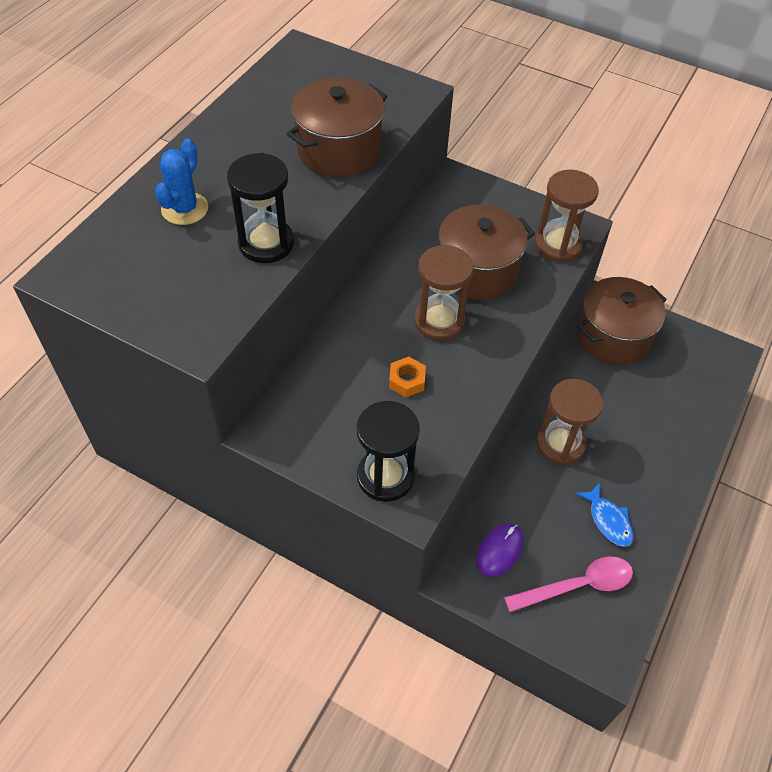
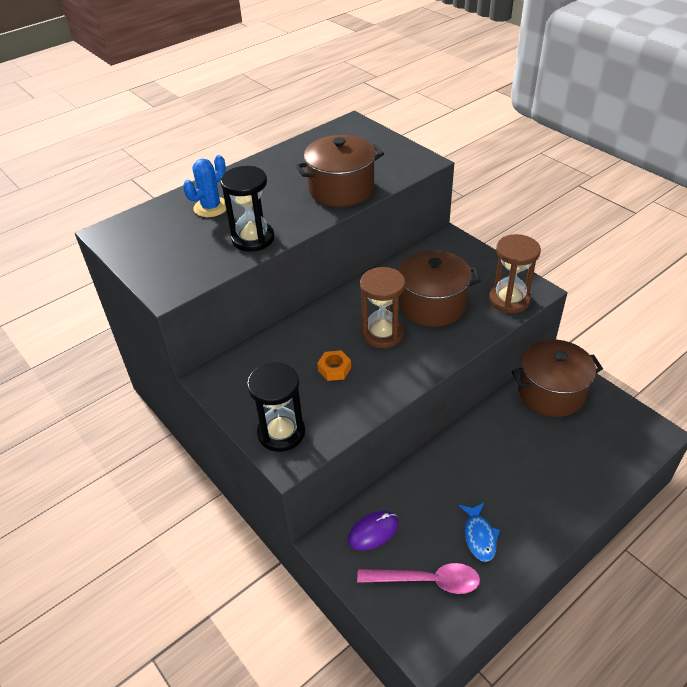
camera: 25 degrees right, 10 degrees down
brown hourglass [536,379,603,465] -> none

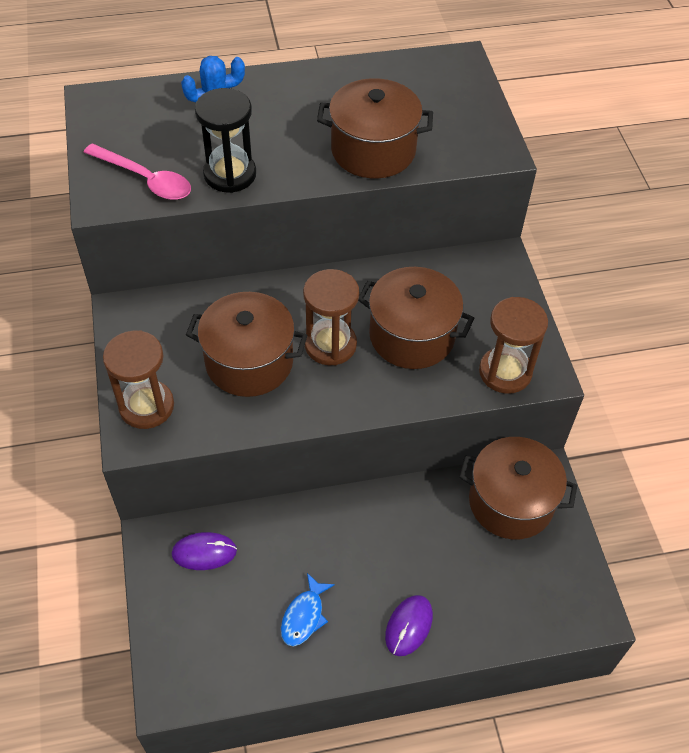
camera: 25 degrees right, 10 degrees up
black hourglass [247,362,305,452] -> brown hourglass [103,330,174,429]
orange nut [317,350,351,381] -> brown pot [186,292,308,397]
pink spoon [357,563,480,594] -> pink spoon moved to [83,143,191,200]
none -> purple mouse [385,595,433,656]

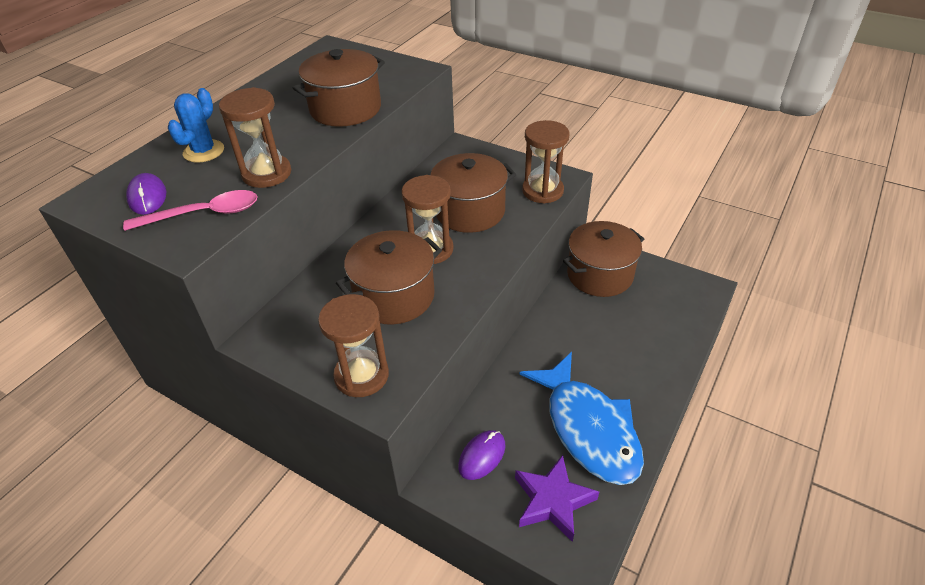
camera: 45 degrees left, 10 degrees down
black hourglass [195,88,256,193] -> brown hourglass [219,87,291,188]
blue fish [281,573,335,646] -> blue fish [520,352,644,485], size x2.32
purple mouse [385,595,433,656] -> purple mouse moved to [126,173,166,215]
none -> purple star [515,455,599,542]

